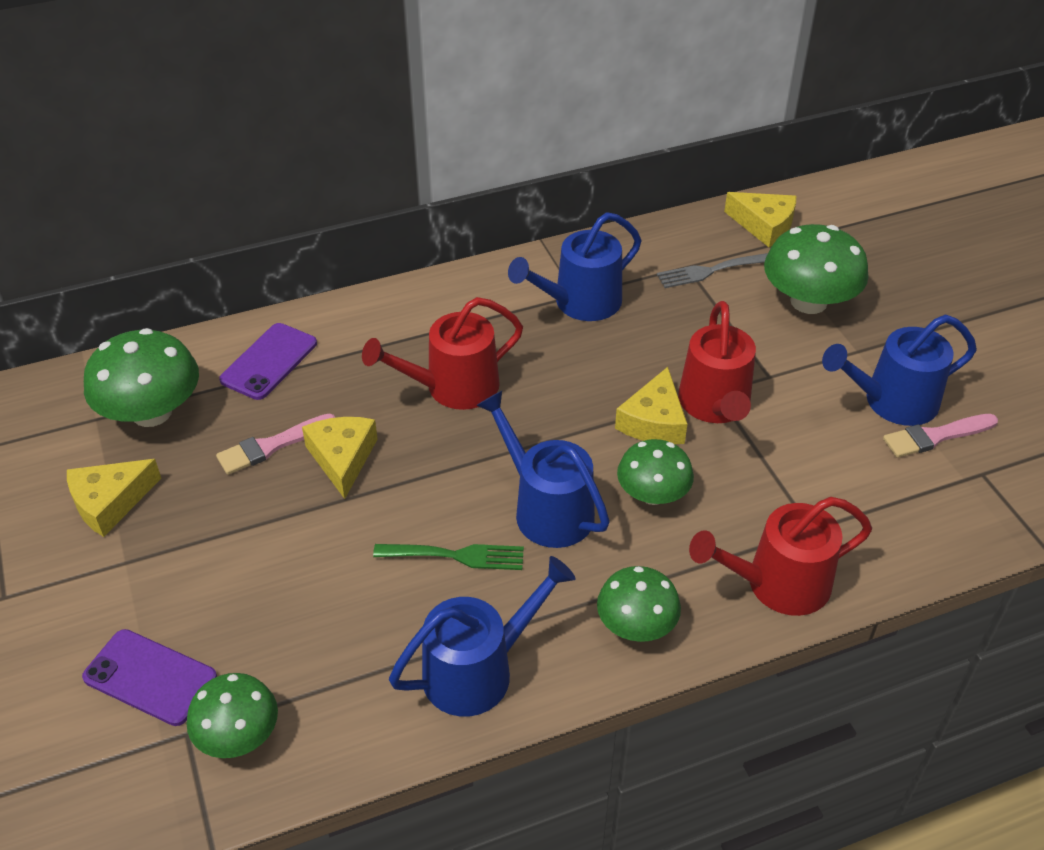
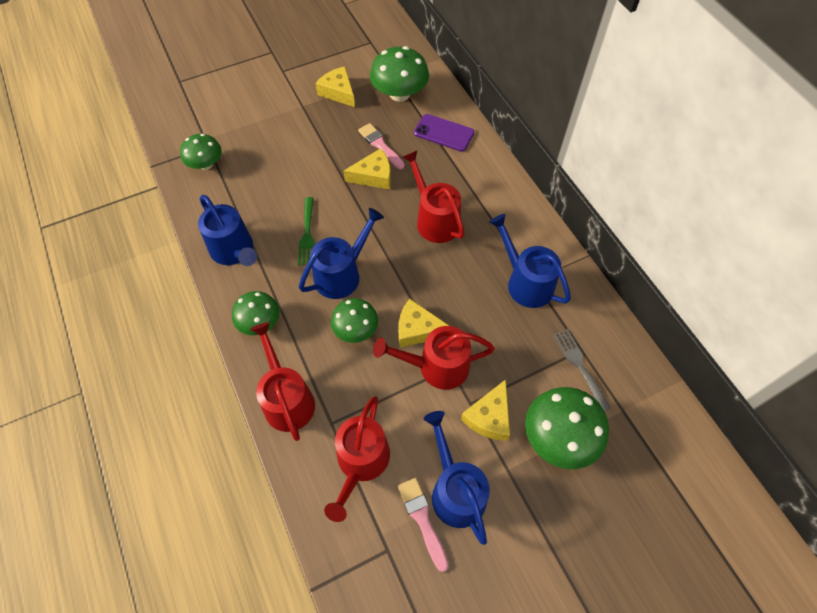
camera: 85 degrees right, 15 degrees up
purple phone [82,629,217,726] -> none
yellow cheese [724,192,796,247] -> yellow cheese moved to [461,379,510,441]
none -> red watering can [324,396,390,522]

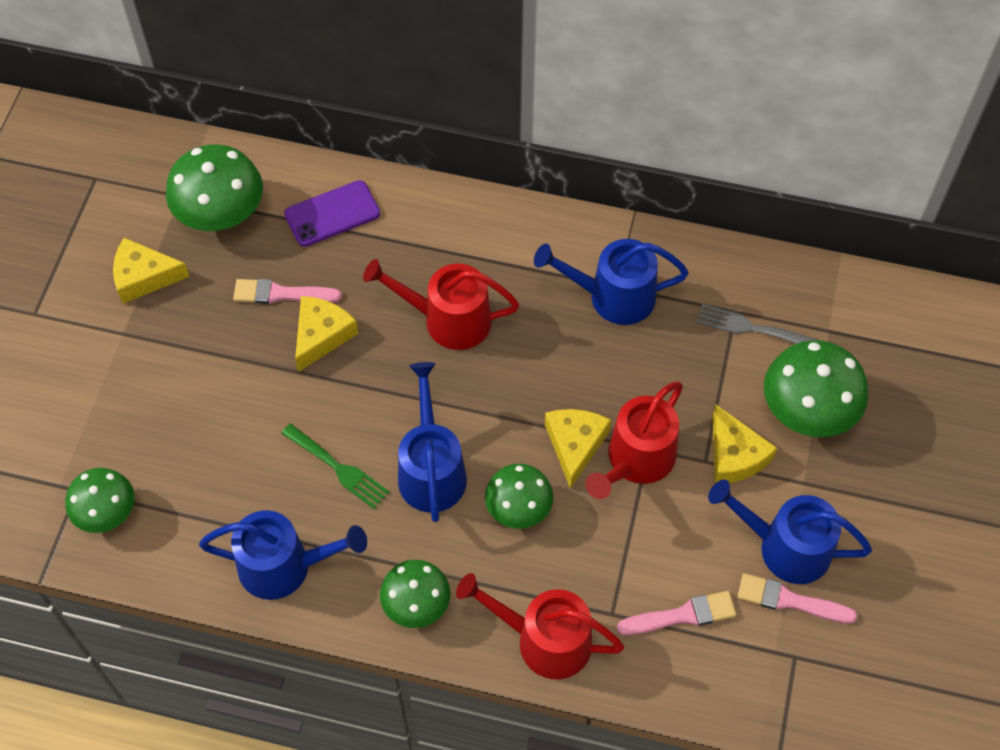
camera: 50 degrees left, 0 degrees up
red watering can [324,396,390,522] -> pink brush [617,591,736,635]
yellow cheese [398,299,449,348] -> yellow cheese turned 135 degrees clockwise [545,409,611,489]

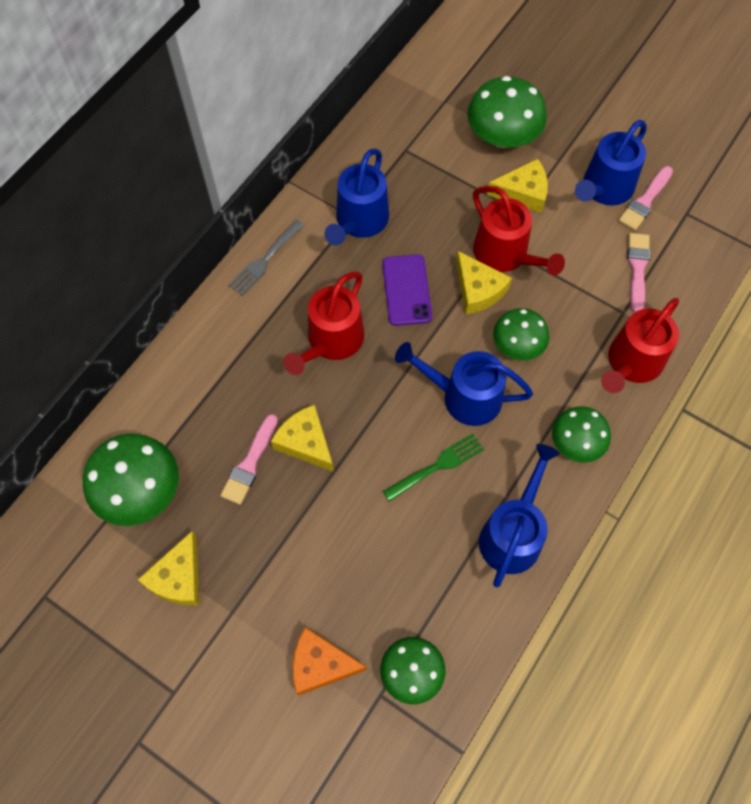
camera: 70 degrees left, 5 degrees up
purple phone [284,180,380,247] -> purple phone moved to [382,254,432,326]
yellow cheese [545,409,611,489] -> yellow cheese turned 150 degrees counterclockwise [456,251,512,314]
grey fork [696,304,819,344] -> grey fork moved to [228,220,305,296]
none -> orange cheese [293,627,367,696]

